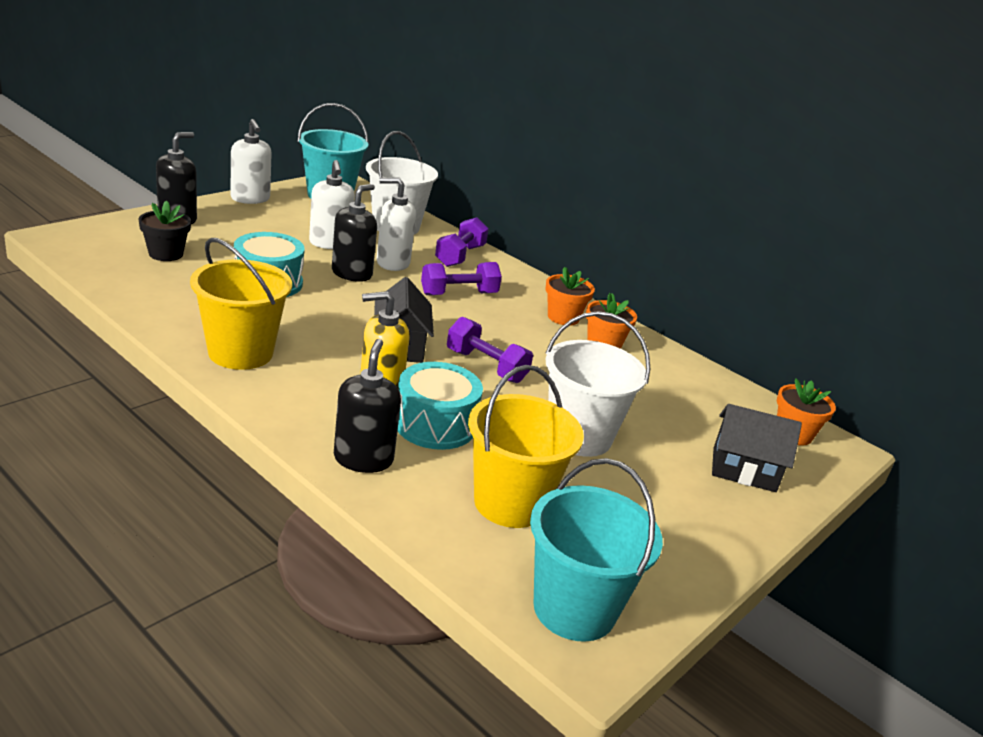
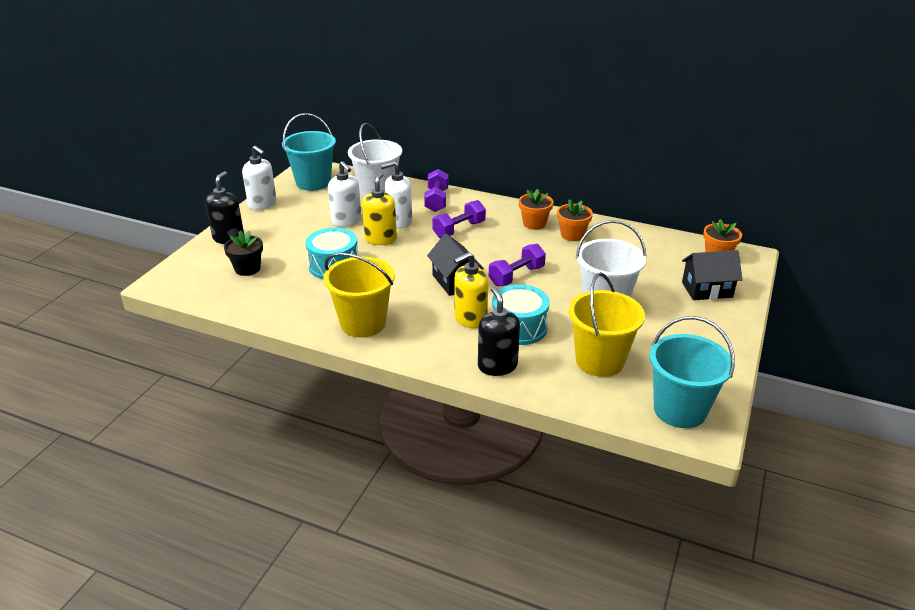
camera: 15 degrees left, 5 degrees up
black soap dispenser [332,184,377,282] -> yellow soap dispenser [362,172,397,245]
purple dumbbell [447,317,533,383] -> purple dumbbell turned 60 degrees counterclockwise [489,244,546,286]

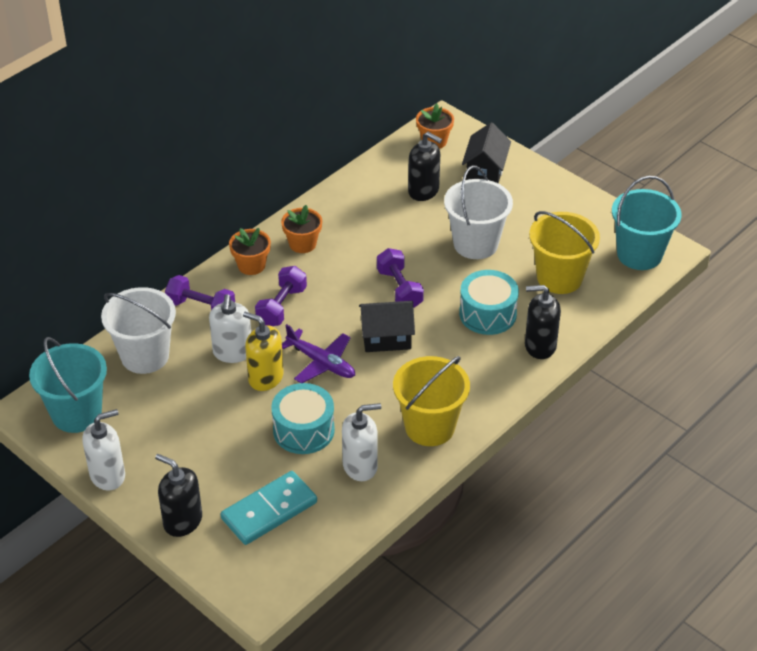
camera: 70 degrees left, 10 degrees up
black flower pot [224,231,263,276] -> turquoise domino [221,471,317,545]
white soap dispenser [328,161,361,227] -> white soap dispenser moved to [342,403,381,481]
purple dumbbell [432,200,486,238] -> purple dumbbell turned 45 degrees clockwise [255,266,307,326]
yellow soap dispenser [454,252,488,328] -> none
orange flower pot [557,199,593,241] -> orange flower pot moved to [229,228,271,275]
none -> purple plane [282,324,355,383]
none -> black soap dispenser [408,132,442,201]

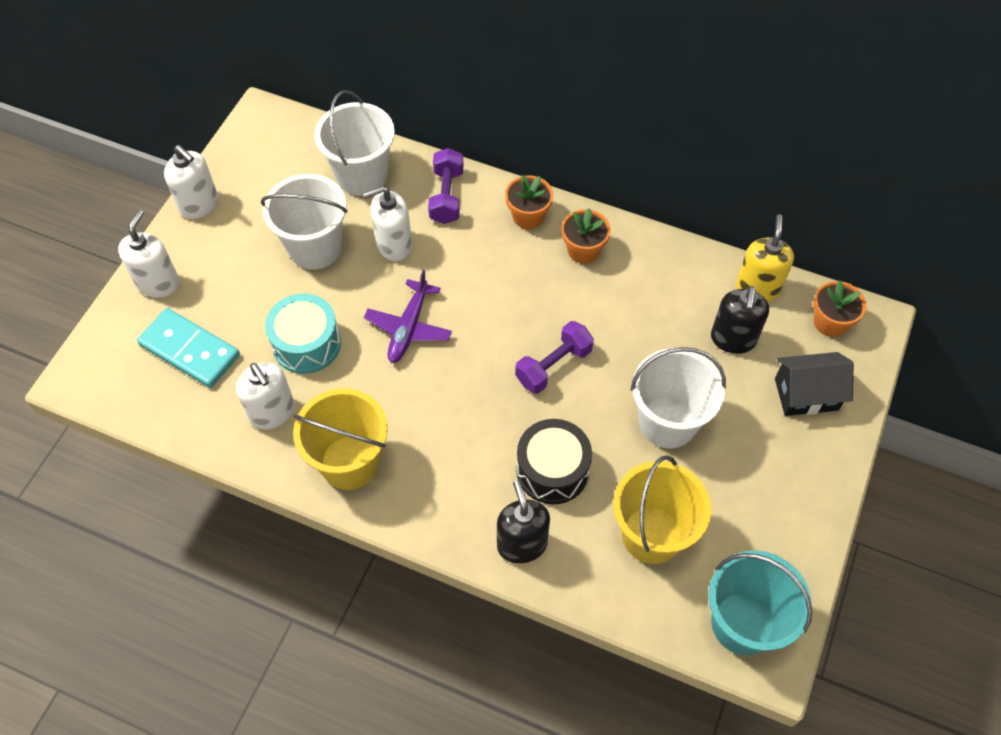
camera: 70 degrees right, 15 degrees up
turquoise bucket [29,337,107,433] -> none
black soap dispenser [155,454,202,537] -> white soap dispenser [118,210,179,298]
yellow soap dispenser [243,312,284,391] -> yellow soap dispenser moved to [736,214,794,302]
purple dumbbell [255,266,307,326] -> none
black house [359,301,415,352] -> none
turquoise drum [459,270,519,335] -> black drum [516,419,592,504]
none -> white bucket [261,174,348,270]

